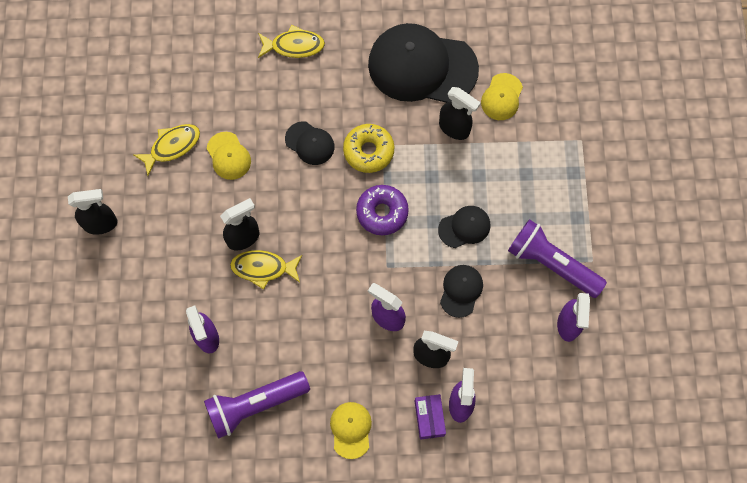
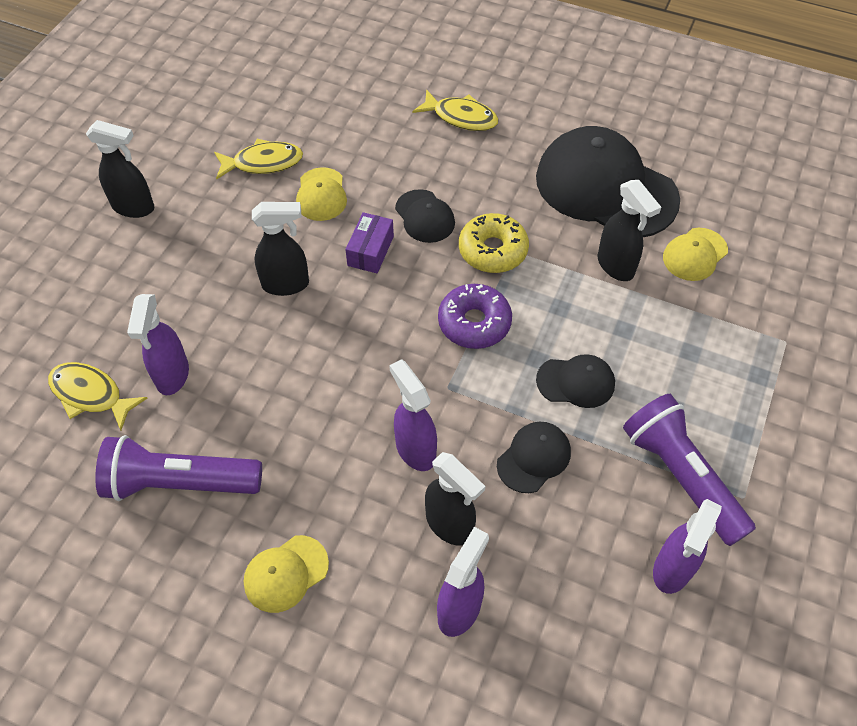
camera: 25 degrees right, 15 degrees down
yellow fish [230,250,302,290] -> yellow fish moved to [48,362,148,431]
yellow cap [330,402,372,459] -> yellow cap turned 150 degrees counterclockwise [244,535,329,613]
purple box [415,394,446,440] -> purple box moved to [345,212,394,273]

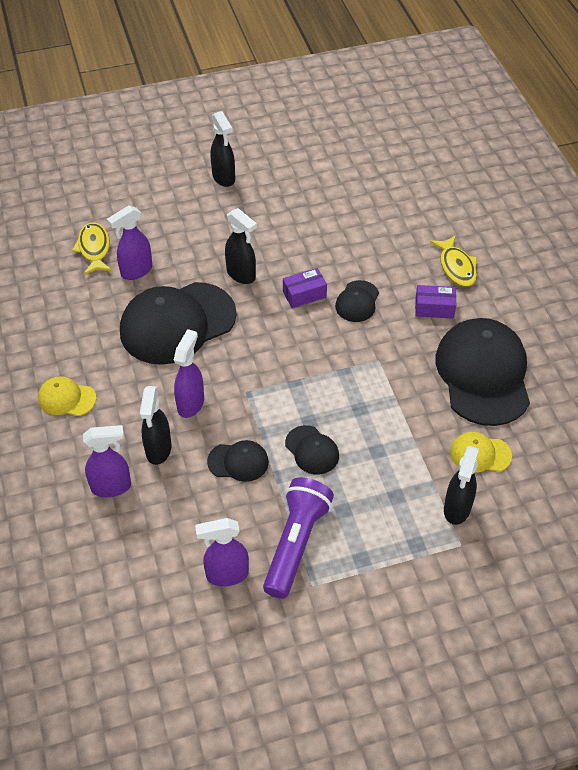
camera: 50 degrees right, 5 degrees down
purple flashlight [95,435,262,501] -> none
yellow fish [214,139,303,180] -> none
yellow cap [296,167,347,221] -> none
purple donut [438,284,512,349] -> none
yellow donut [459,213,529,273] -> none
black spray bottle [598,180,661,281] -> black spray bottle moved to [444,446,479,525]
none -> black cap [120,282,237,365]
none -> purple box [415,285,456,319]

